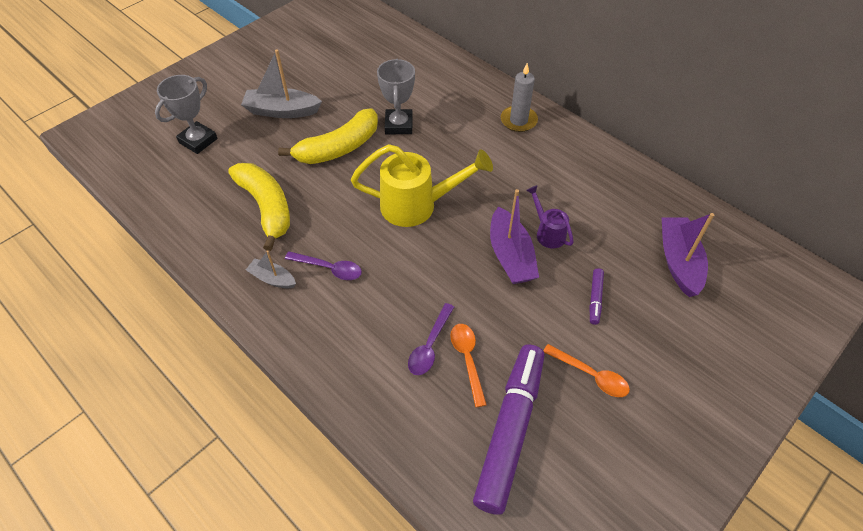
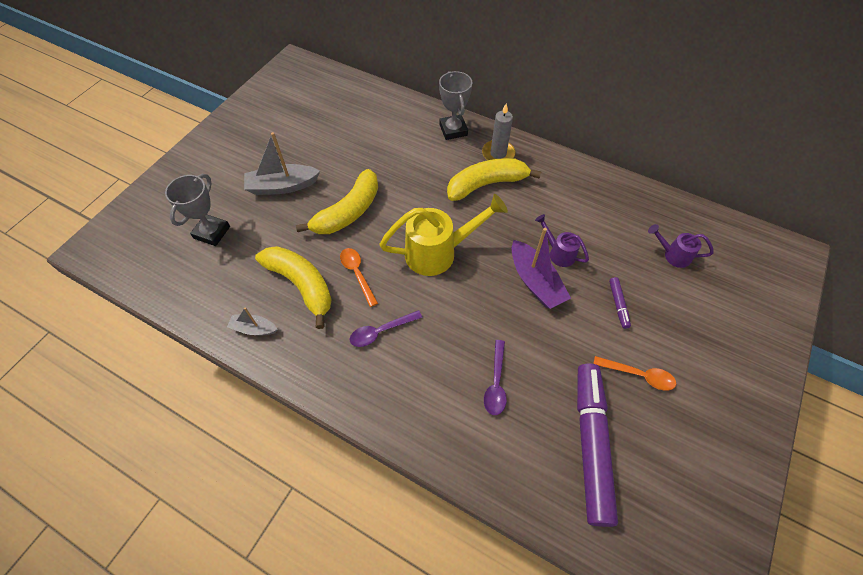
camera: 15 degrees left, 5 degrees up
grey boat [246,250,296,288] -> grey boat moved to [227,307,278,336]
purple spoon [285,251,362,280] -> purple spoon turned 150 degrees clockwise [350,310,423,347]
grey trophy [377,59,415,134] -> grey trophy moved to [439,71,472,140]
orange spoon [450,324,487,407] -> orange spoon moved to [340,248,378,307]
purple boat [662,213,714,297] -> purple watering can [648,224,713,268]
none -> yellow banana [447,158,542,201]

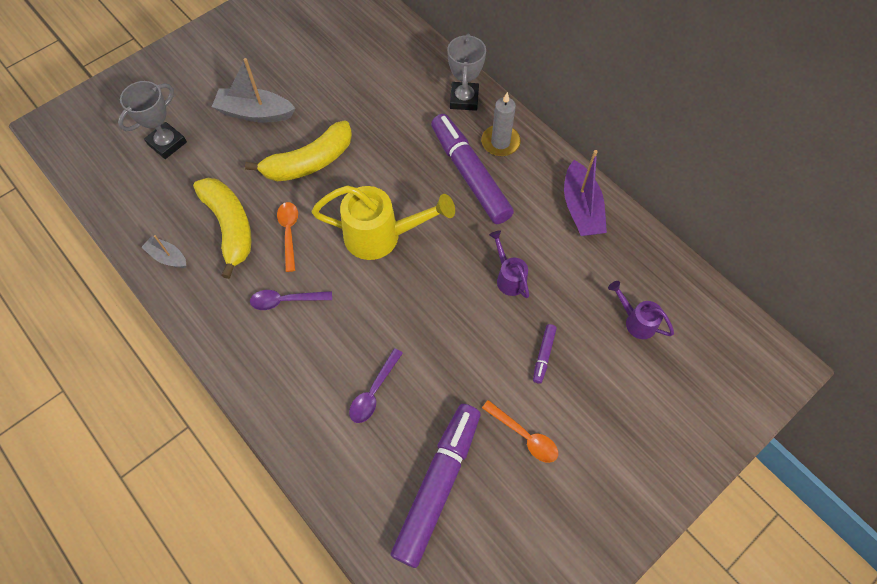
camera: 20 degrees right, 5 degrees up
yellow banana [447,158,542,201] -> purple marker [431,114,514,224]
purple boat [512,228,571,309] -> purple boat moved to [564,150,607,236]

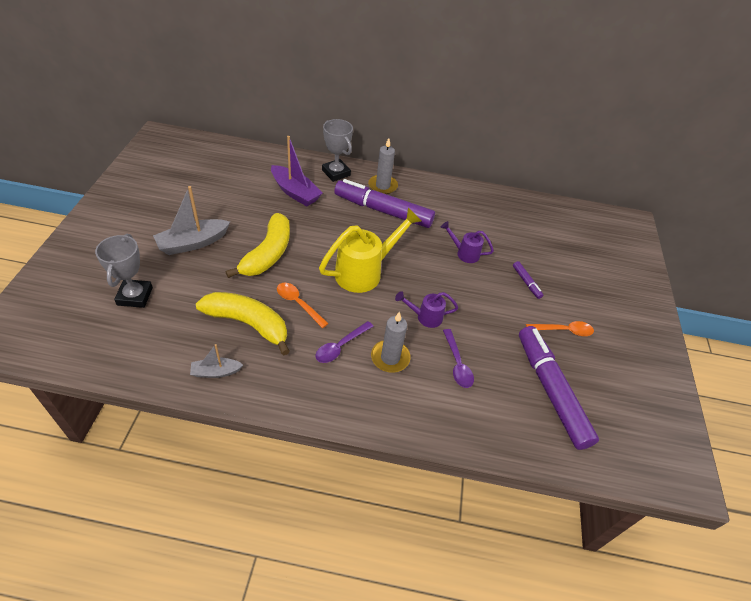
camera: 45 degrees left, 15 degrees down
purple boat [564,150,607,236] -> purple boat moved to [271,136,323,206]
purple watering can [608,281,674,339] -> purple watering can moved to [395,291,458,328]
none -> grey candle [371,311,411,373]

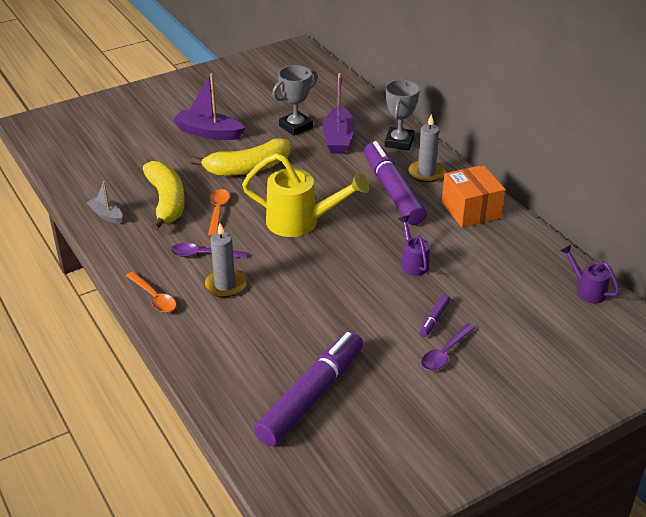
camera: 55 degrees right, 10 degrees down
grey trophy [95,234,153,308] -> grey trophy moved to [272,65,318,136]
grey boat [153,186,230,255] -> purple boat [173,73,245,140]
purple watering can [395,291,458,328] -> purple watering can moved to [560,245,620,303]
purple spoon [443,329,474,388] -> purple spoon moved to [421,323,475,371]
orange spoon [526,321,594,336] -> orange spoon moved to [126,271,176,313]
none -> orange box [442,165,506,228]

